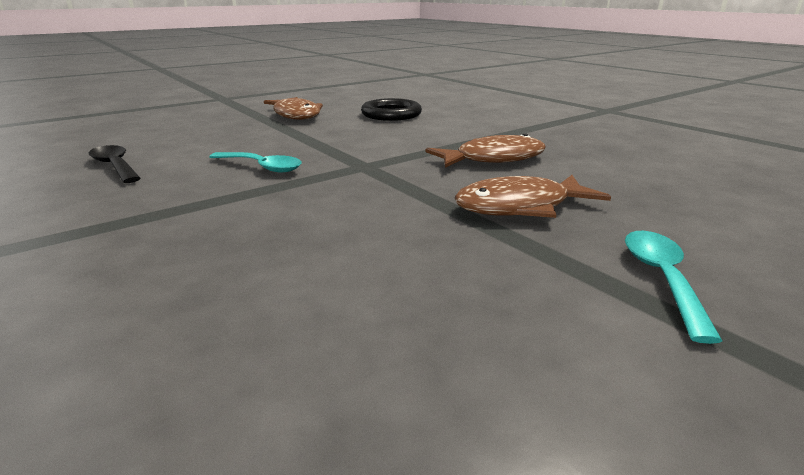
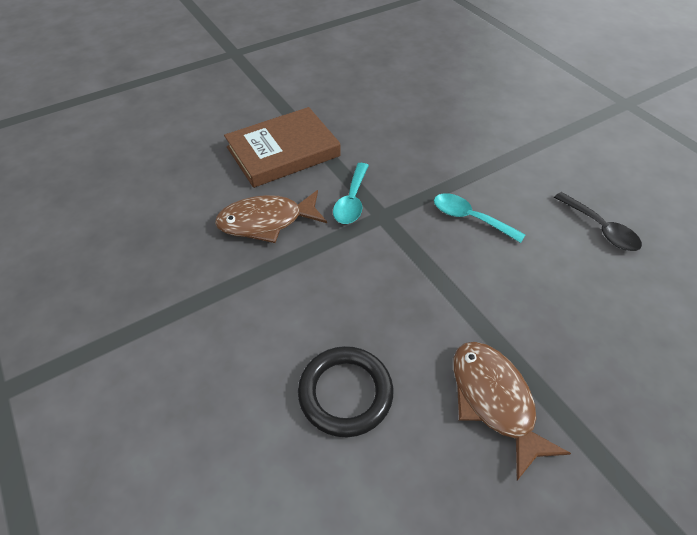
camera: 175 degrees left, 25 degrees up
brown fish [454,175,611,218] -> brown book [224,107,341,188]
turquoise spoon [625,231,722,344] -> turquoise spoon moved to [333,163,369,224]

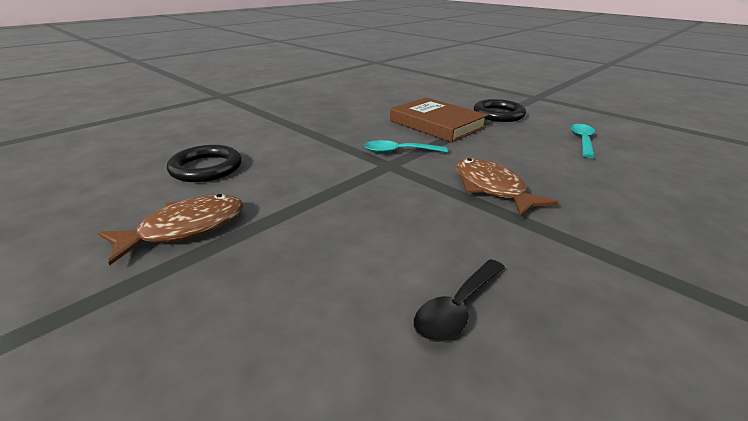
camera: 75 degrees right, 20 degrees down
brown fish [215,190,327,243] -> brown fish moved to [456,158,558,217]
turquoise spoon [434,193,526,243] -> turquoise spoon moved to [571,124,595,158]
none -> black ring [474,99,526,122]

